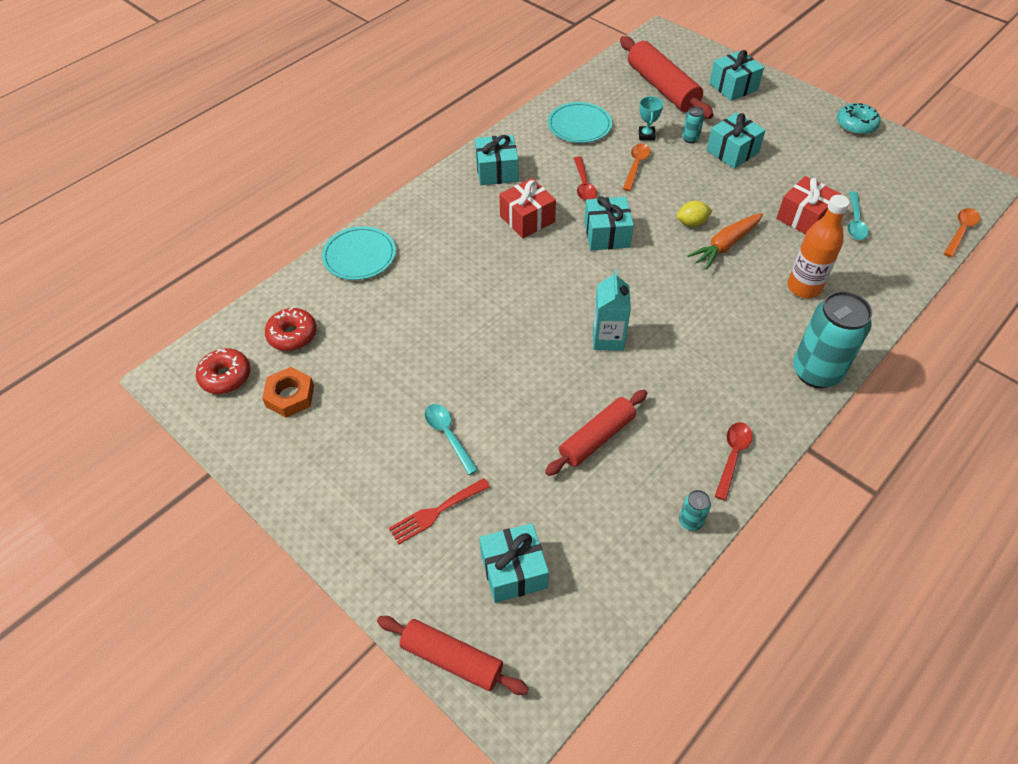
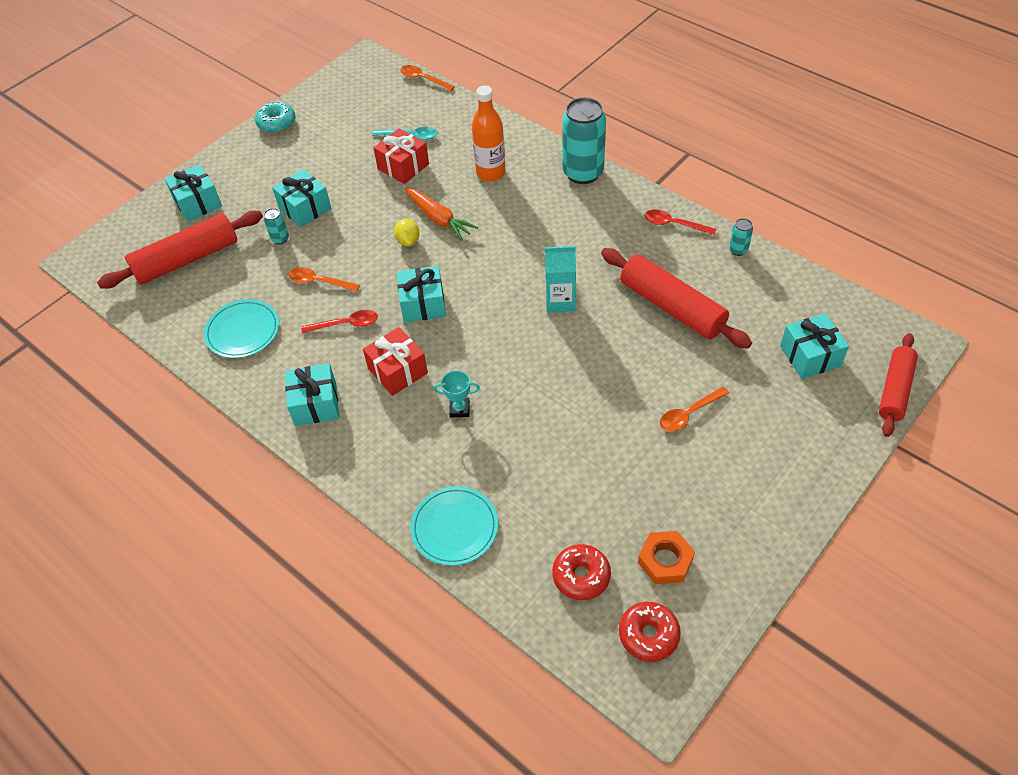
camera: 90 degrees left, 0 degrees up
red fork [389,478,490,545] -> none
turquoise spoon [425,404,478,475] -> orange spoon [660,386,729,431]
red rolling pin [545,390,647,476] -> red rolling pin [601,248,752,349], size x1.51
turquoise trophy [639,96,663,141] -> turquoise trophy moved to [433,370,480,417]

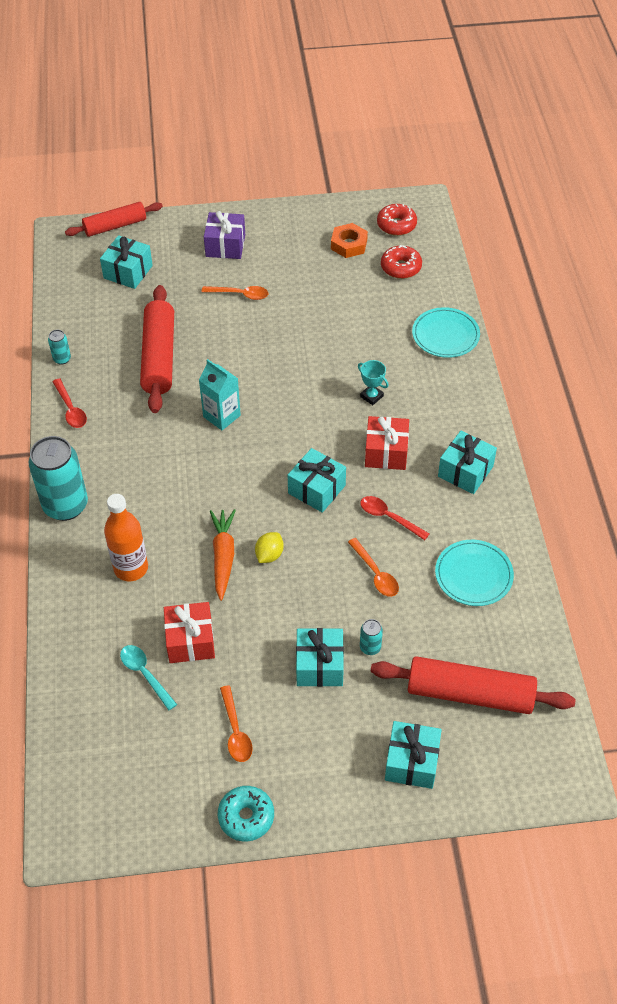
camera: 140 degrees left, 0 degrees up
orange spoon [400,65,455,91] -> orange spoon moved to [220,685,253,762]
none -> purple gift [204,211,245,259]

